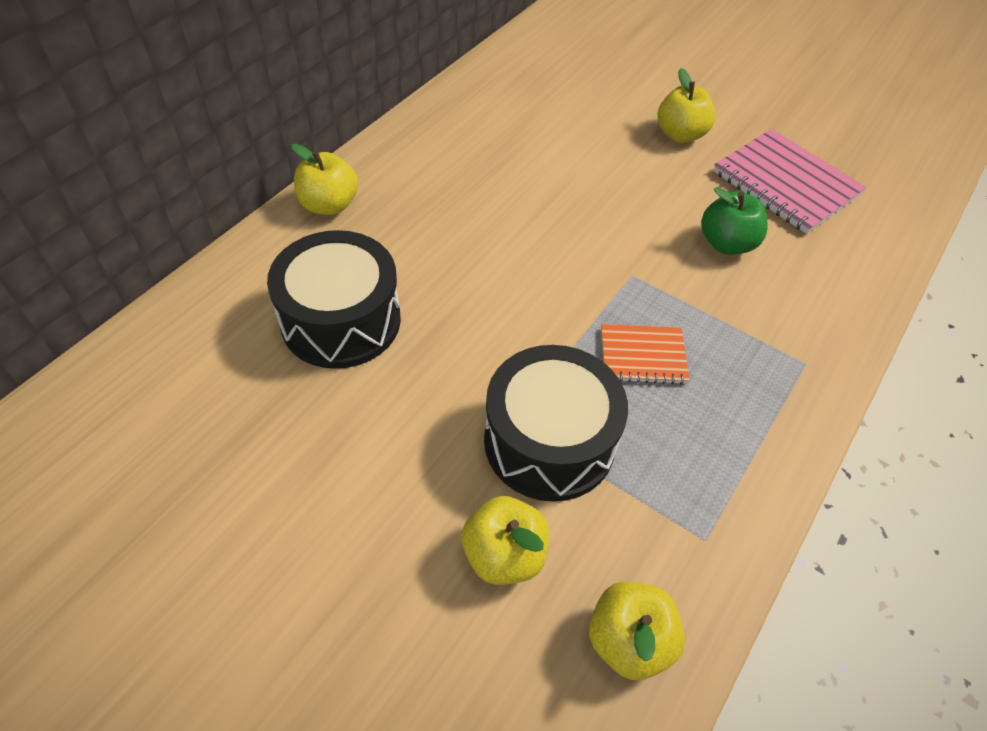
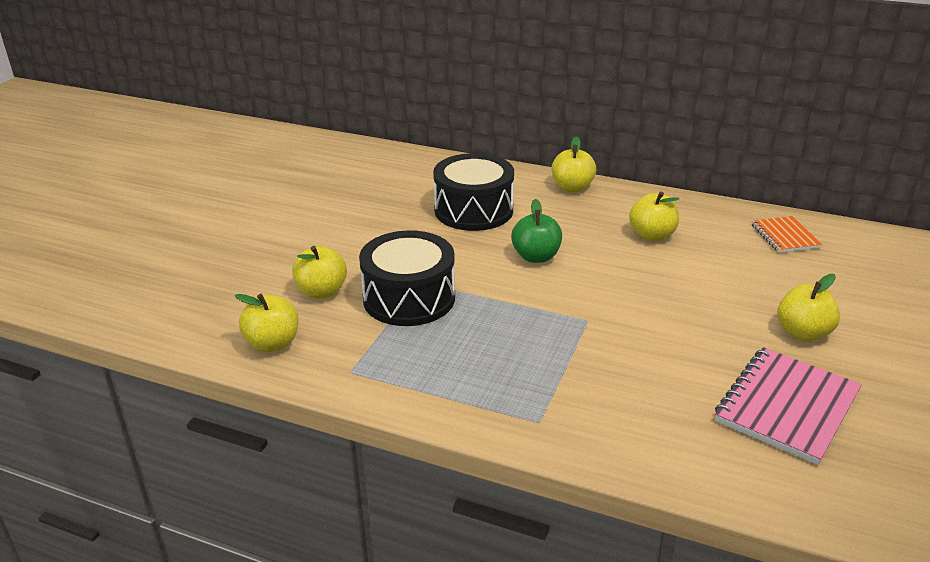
camera: 80 degrees right, 20 degrees down
orange notebook [601,324,690,385] -> orange notebook moved to [751,216,822,253]
green apple [701,187,768,255] -> green apple moved to [511,199,562,263]
none -> yellow apple [629,191,679,241]

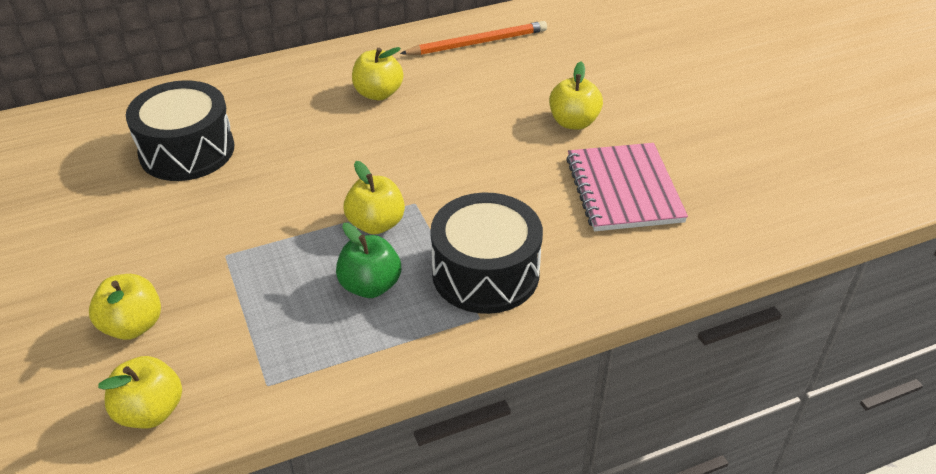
camera: 45 degrees left, 10 degrees up
black drum [359,230,455,326] -> black drum moved to [430,192,543,314]
green apple [511,199,562,263] -> green apple moved to [336,223,401,298]
yellow apple [551,136,596,192] -> yellow apple moved to [344,161,405,235]
orange notebook [751,216,822,253] -> orange pencil [400,21,547,55]

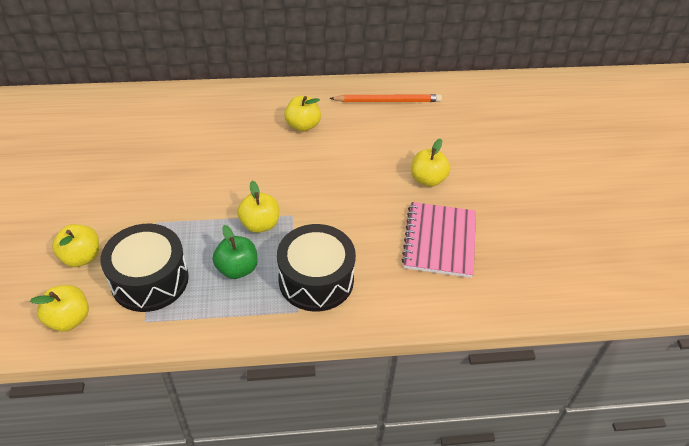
camera: 15 degrees right, 5 degrees up
black drum [126,80,234,181] -> black drum moved to [101,224,189,312]

